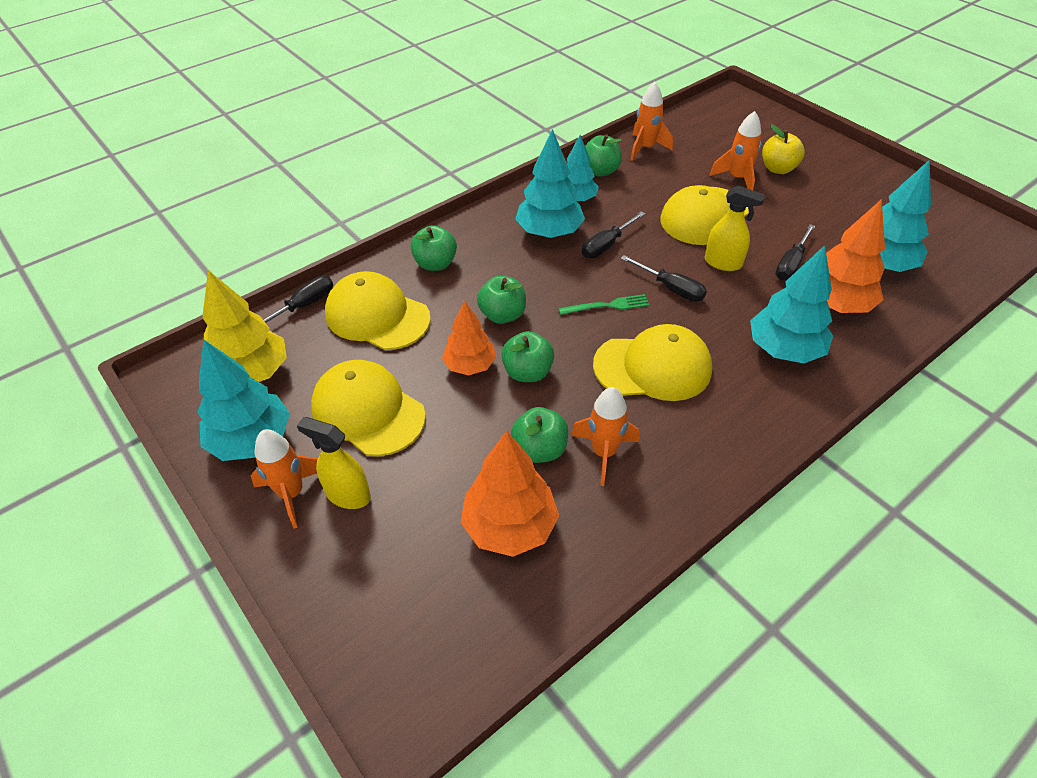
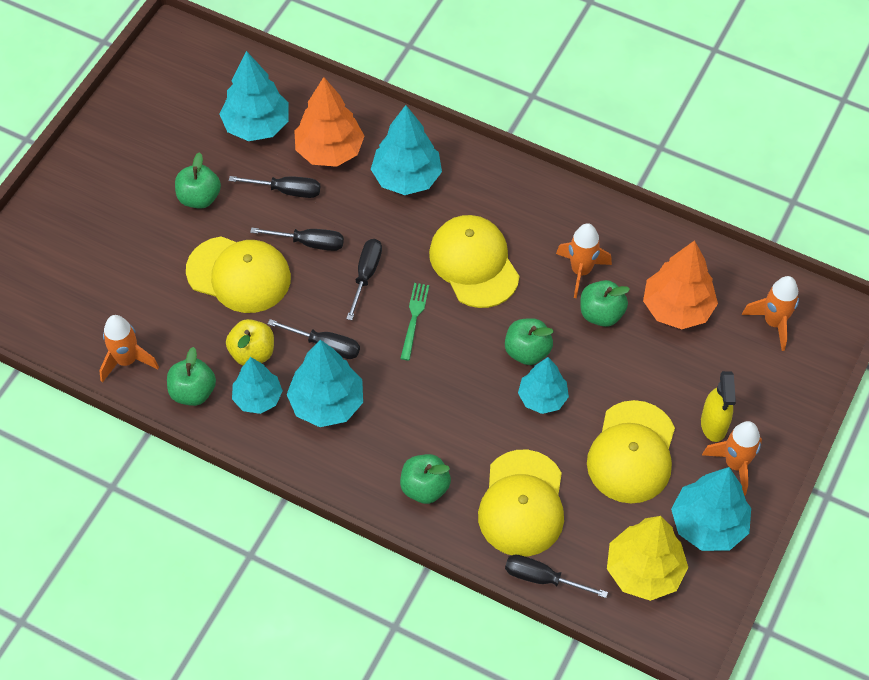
camera: 115 degrees left, 10 degrees up
orange tree [442,300,496,375] -> turquoise tree [518,357,569,414]
green apple [477,276,526,324] -> green apple moved to [175,152,221,209]
green fork [558,294,649,315] -> green fork turned 45 degrees clockwise [400,283,429,361]
yellow spray bottle [705,186,765,271] -> black screwdriver [250,227,344,251]
orange rocket [709,111,761,190] -> orange rocket moved to [742,276,799,351]
yellow apple [762,124,805,174] -> yellow apple moved to [226,319,274,365]

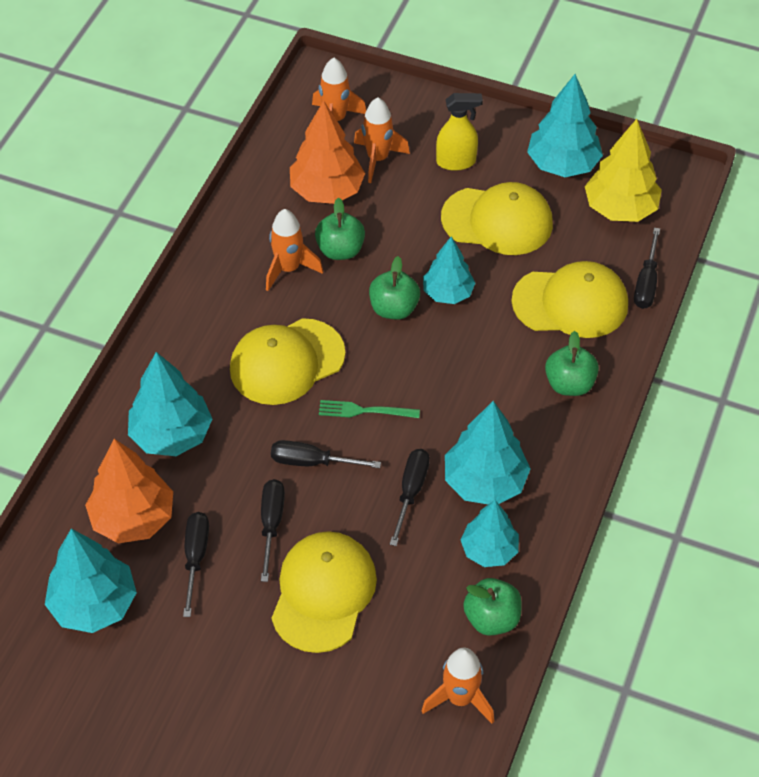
camera: 95 degrees left, 5 degrees down
green apple [175,152,221,209] -> none
yellow apple [226,319,274,365] -> none
orange rocket [702,421,762,495] -> orange rocket moved to [354,97,410,183]

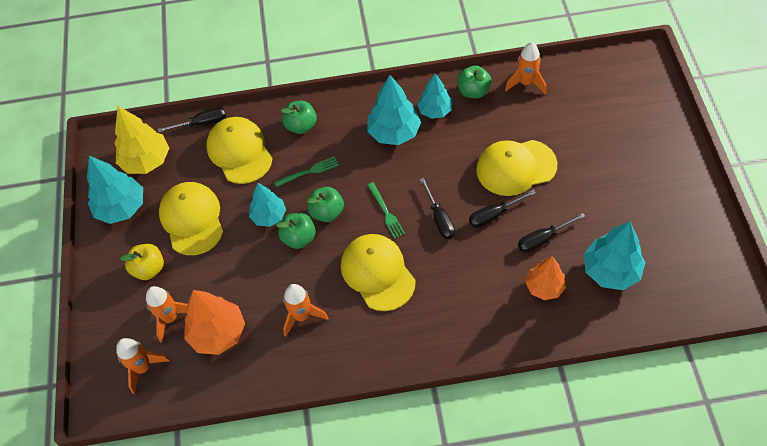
camera: 115 degrees left, 5 degrees up
orange tree [85,439,173,543] -> orange tree [525,256,566,300], size x0.66
turquoise tree [128,352,212,456] -> none
yellow cap [230,318,345,405] -> yellow cap turned 150 degrees counterclockwise [341,234,416,311]
green apple [315,198,365,260] -> green apple moved to [307,187,344,222]
black screwdriver [390,449,430,546] -> none
yellow spray bottle [436,93,483,171] -> yellow apple [120,244,164,280]
none -> green fork [274,156,339,187]

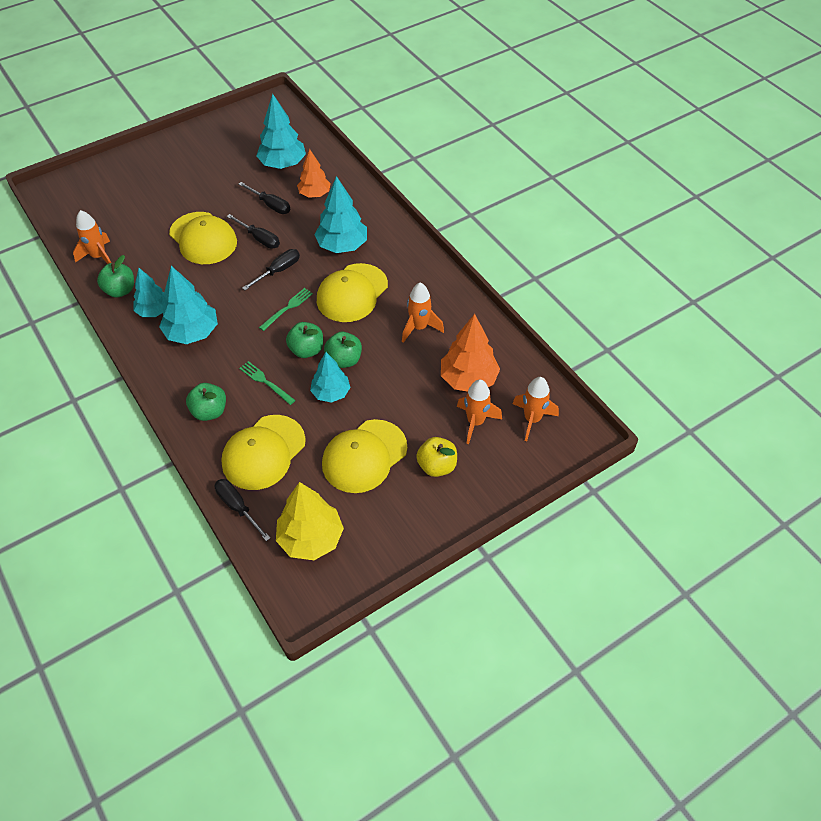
camera: 120 degrees left, 5 degrees down
turquoise tree [87,156,143,224] -> turquoise tree moved to [314,176,367,253]

